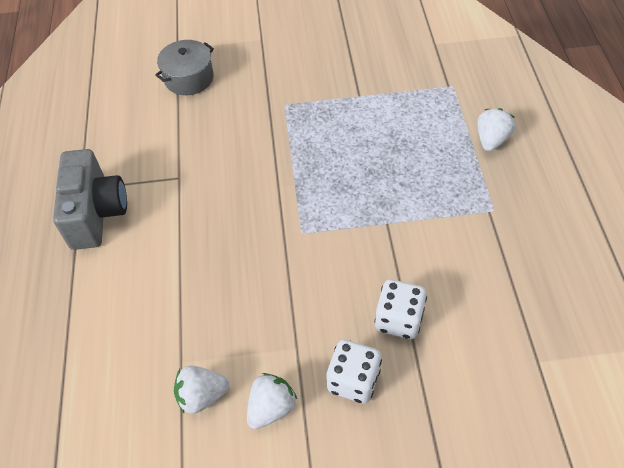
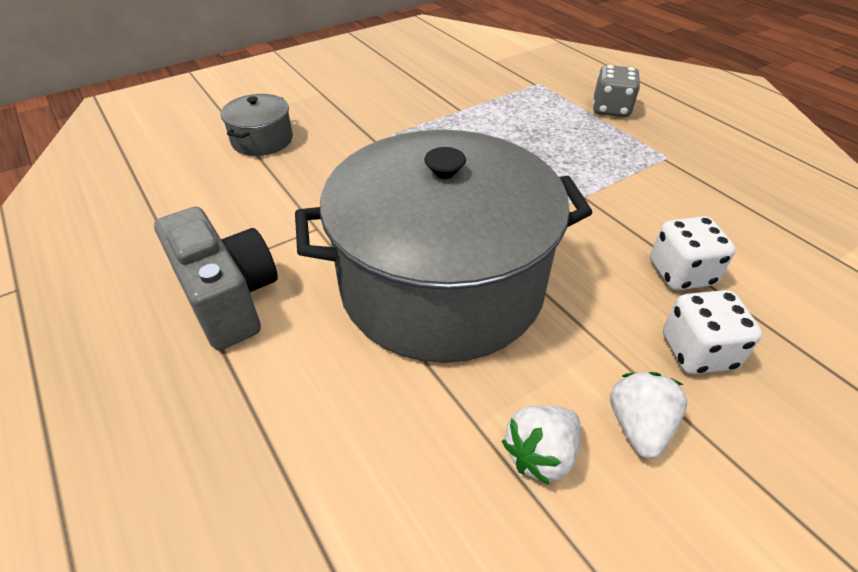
camera: 30 degrees left, 10 degrees down
white strawberry [477,108,515,151] -> grey dice [593,65,640,117]
none -> grey pot [295,130,593,363]

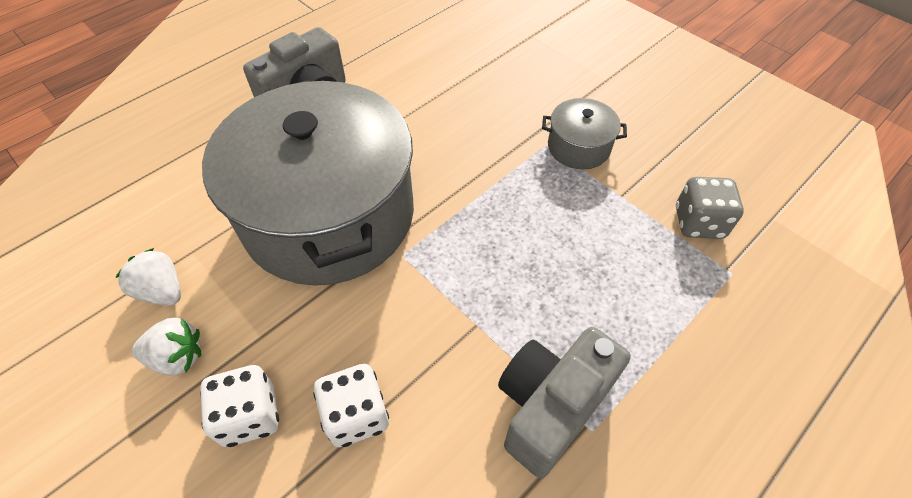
camera: 80 degrees right, 10 degrees up
grey pot [221,94,293,156] -> grey pot moved to [542,98,627,169]
grey dice [593,65,640,117] -> grey dice moved to [676,177,744,239]
none -> grey camera [498,327,630,478]

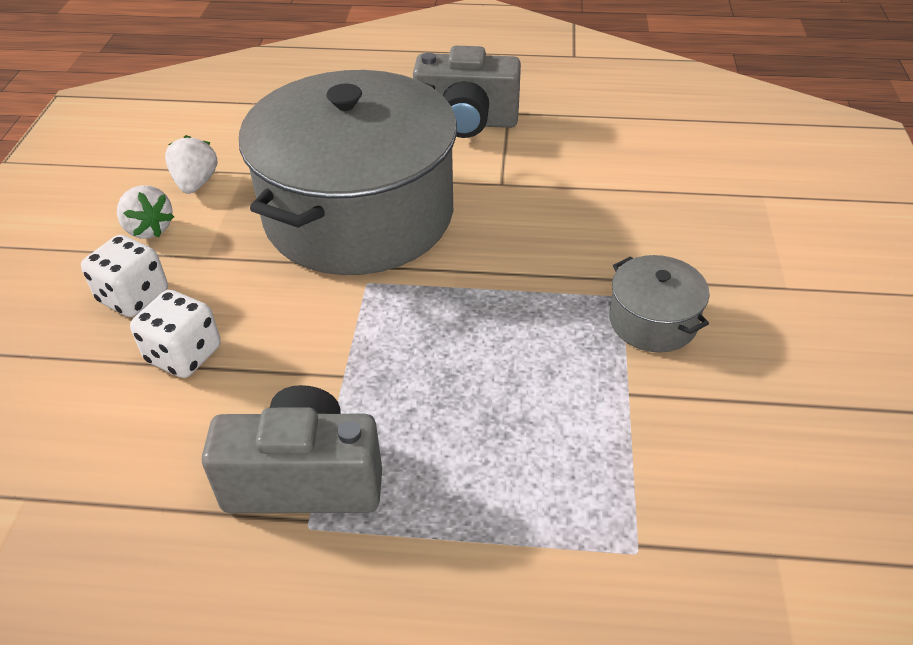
camera: 50 degrees right, 10 degrees down
grey dice [676,177,744,239] -> none

